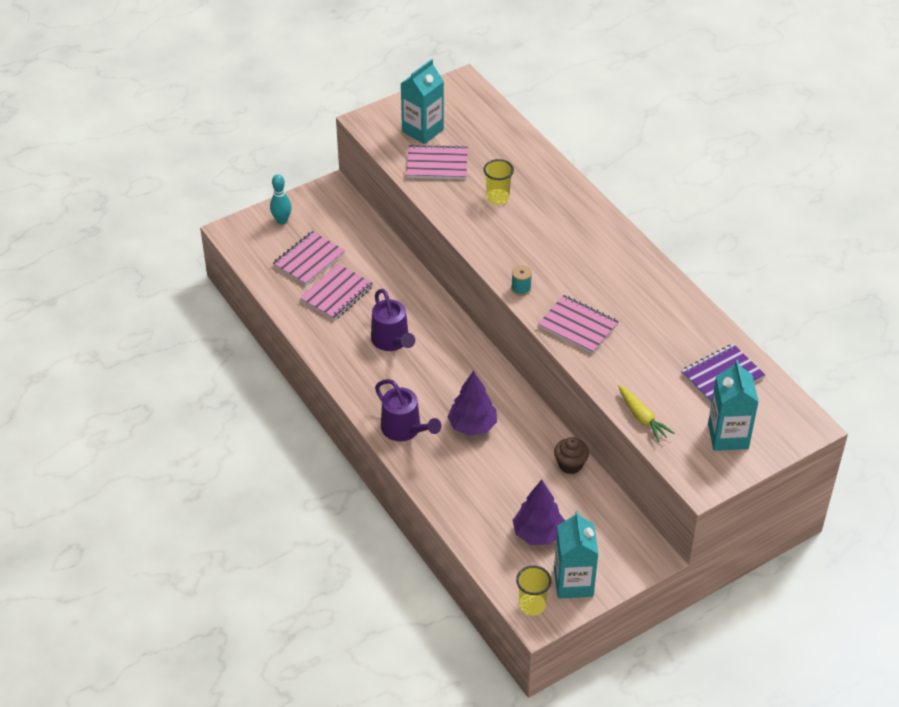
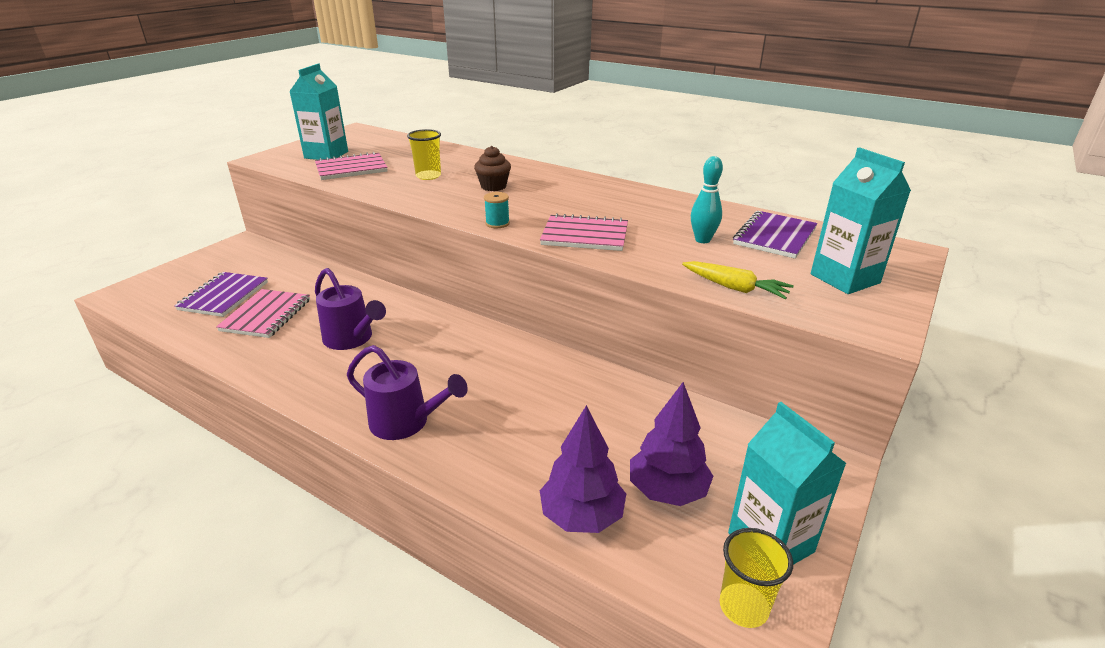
camera: 25 degrees left, 15 degrees down
turquoise bowling pin [270,174,292,224] -> turquoise bowling pin moved to [691,156,723,243]
pink notebook [273,231,345,286] -> purple notebook [174,272,268,317]
purple tree [448,370,497,436] -> purple tree moved to [540,405,626,533]
brown cupcake [554,437,589,474] -> brown cupcake moved to [474,146,511,191]

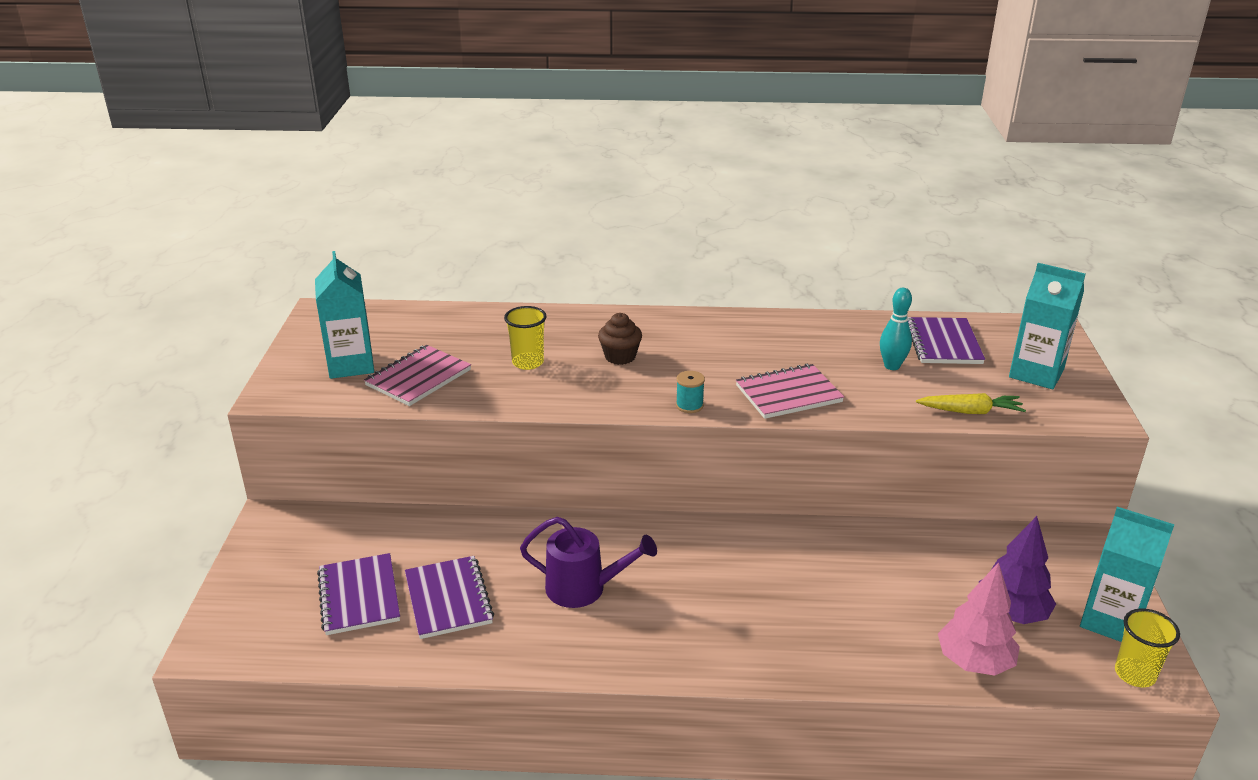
camera: 30 degrees left, 0 degrees up
pink notebook [216,289,310,338] -> purple notebook [405,556,494,639]
purple watering can [347,345,468,440] -> none
purple tree [540,405,626,533] -> pink tree [938,562,1020,676]

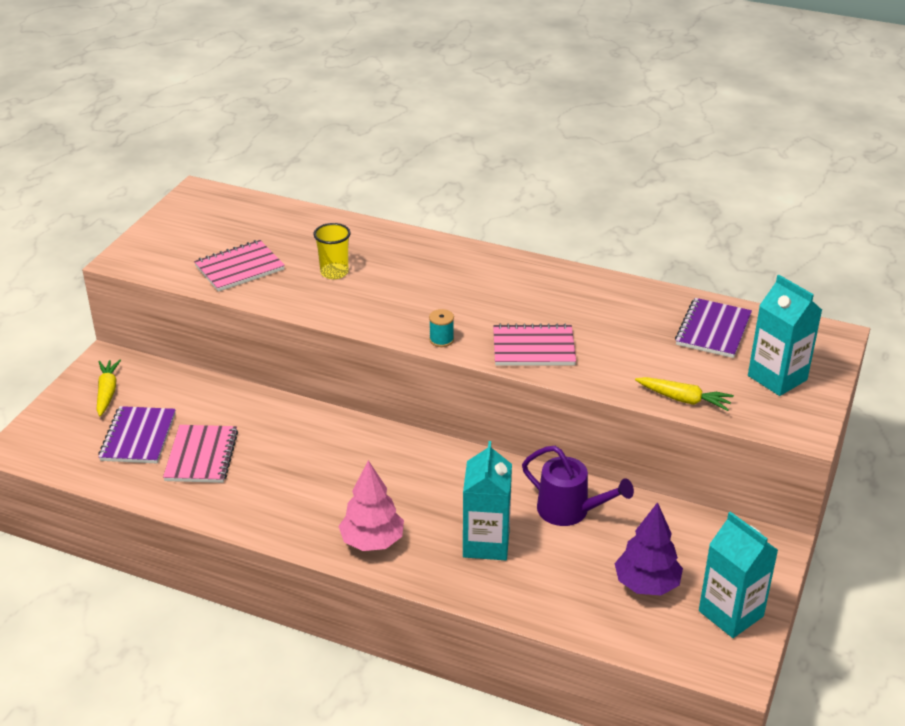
camera: 20 degrees right, 5 degrees up
turquoise carton [315,251,374,379] -> turquoise carton moved to [463,441,512,560]
purple notebook [405,556,494,639] -> pink notebook [163,425,238,483]
purple watering can [520,517,657,608] -> purple watering can moved to [522,446,634,526]
brown cupcake [598,313,642,365] -> none
turquoise bowling pin [880,288,912,370] -> none
pink tree [938,562,1020,676] -> pink tree moved to [338,460,404,551]
yellow cup [1115,608,1180,688] -> none
none -> yellow carrot [96,360,121,416]

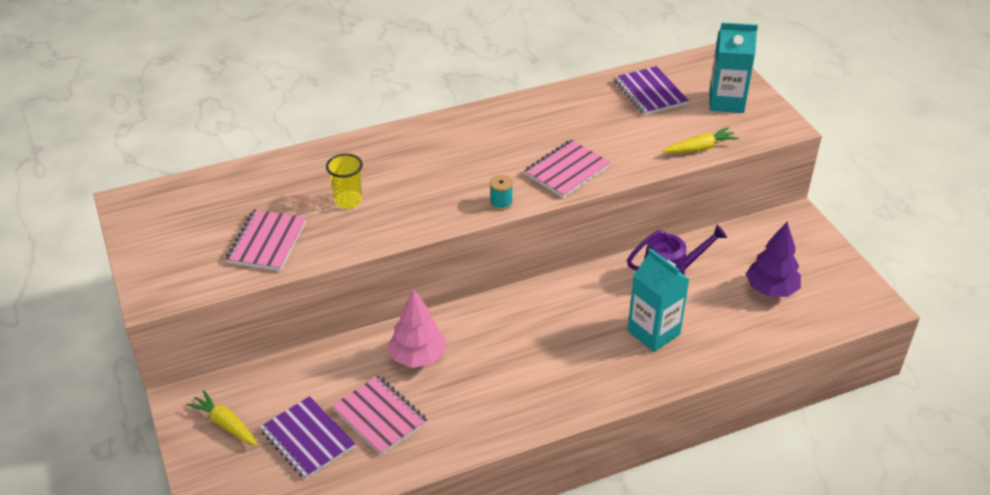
camera: 45 degrees left, 5 degrees up
pink tree [338,460,404,551] -> pink tree moved to [388,289,445,368]
turquoise carton [699,512,778,638] -> none

